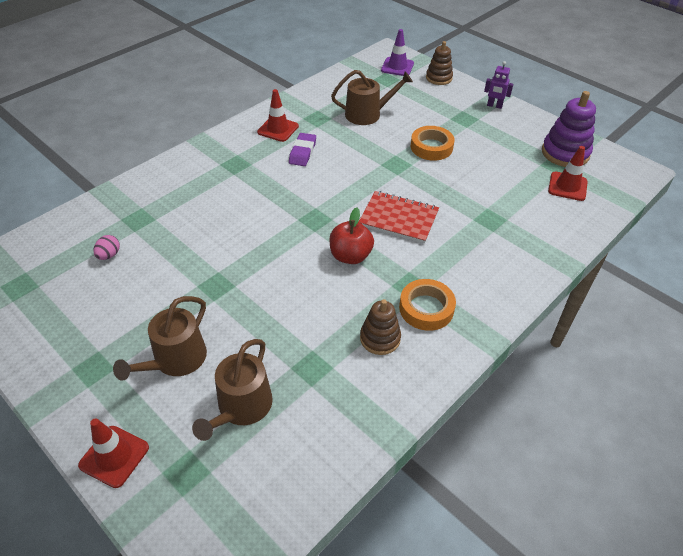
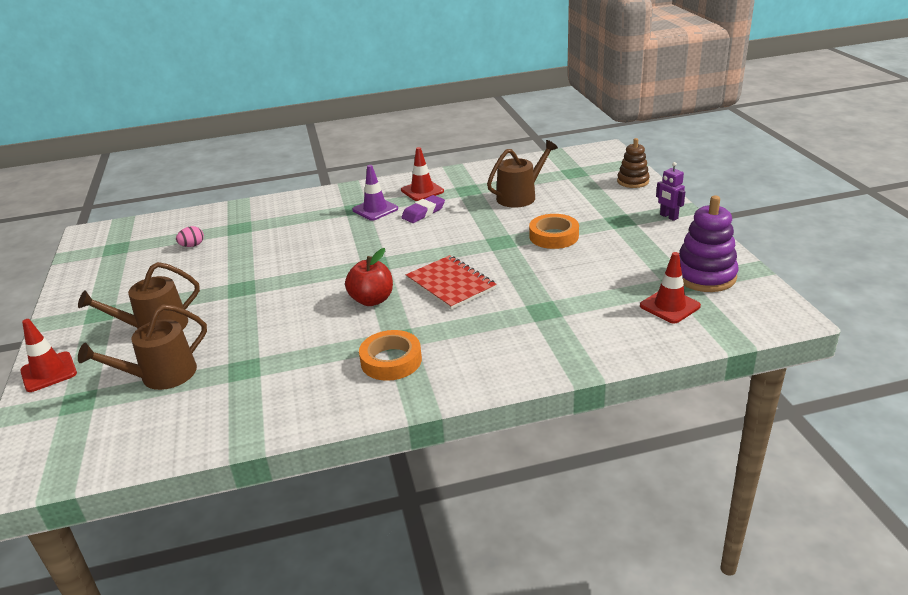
camera: 35 degrees right, 15 degrees down
brown watering can [331,70,413,125] -> brown watering can turned 60 degrees counterclockwise [487,140,558,208]
brown stacking toy [360,299,401,355] -> none
purple traffic cone [381,29,414,76] -> purple traffic cone moved to [353,165,398,221]

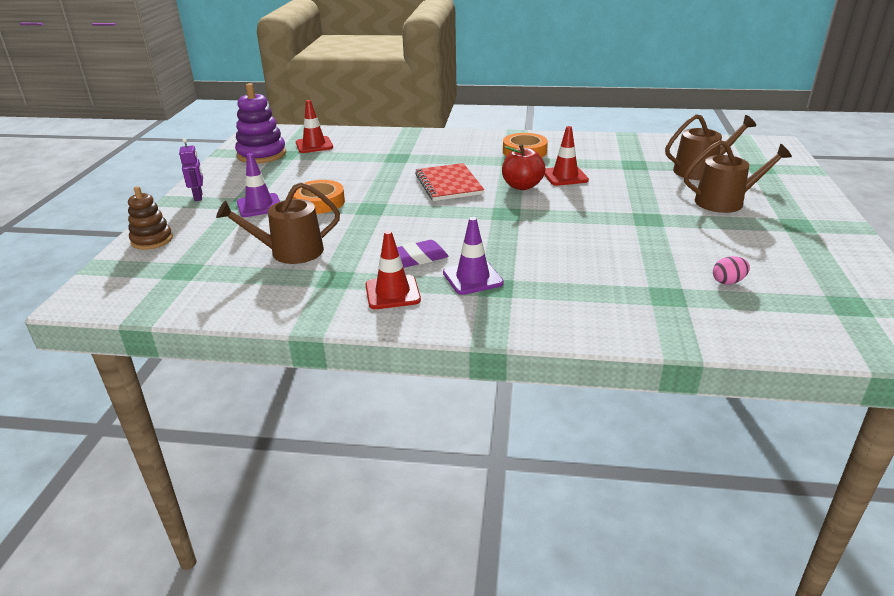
camera: 160 degrees left, 0 degrees up
red traffic cone [20,319,77,392] -> red traffic cone moved to [544,126,589,186]
none -> purple traffic cone [237,153,280,217]

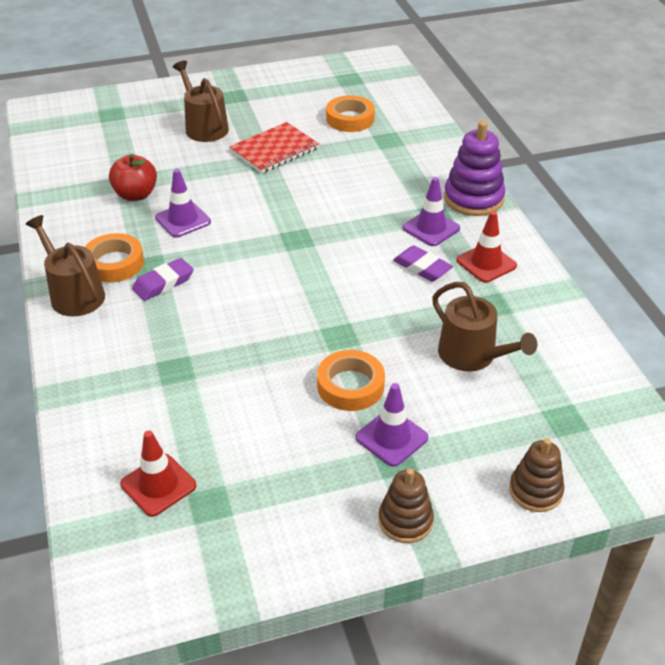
camera: 115 degrees left, 10 degrees up
purple robot [179,138,203,201] -> brown stacking toy [379,468,434,543]
purple stacking toy [235,83,286,164] -> purple stacking toy moved to [444,121,505,216]
red notebook [415,163,484,201] -> red notebook moved to [229,122,319,174]
red apple [502,143,546,190] -> red apple moved to [109,154,157,201]
red traffic cone [544,126,589,186] -> purple traffic cone [155,169,211,238]
brown watering can [665,114,756,180] -> brown watering can moved to [26,215,105,317]
pink egg [713,256,750,285] -> orange tape [326,95,375,132]
none -> purple eraser [132,258,194,301]

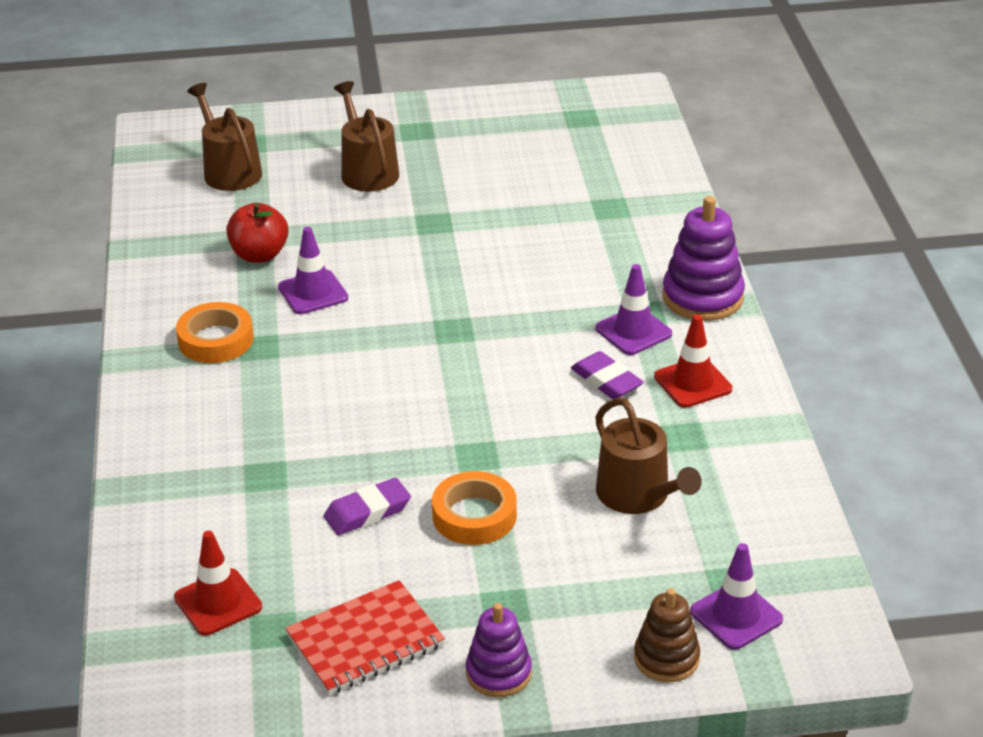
camera: 10 degrees right, 5 degrees down
brown watering can [26,215,105,317] -> brown watering can moved to [187,83,262,191]
purple eraser [132,258,194,301] -> purple eraser moved to [324,478,411,535]
red notebook [229,122,319,174] -> red notebook moved to [285,580,445,695]
orange tape [326,95,375,132] -> none
purple traffic cone [356,383,429,467] -> purple traffic cone moved to [690,543,783,650]
brown stacking toy [379,468,434,543] -> purple stacking toy [466,603,532,697]

